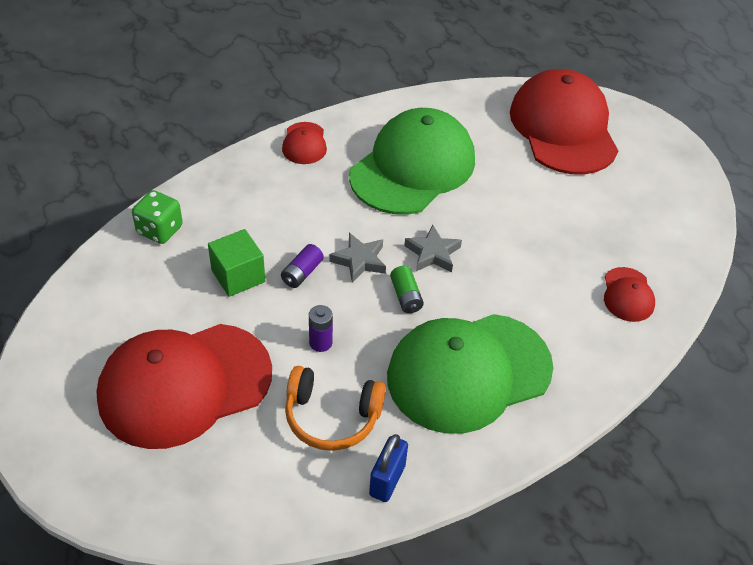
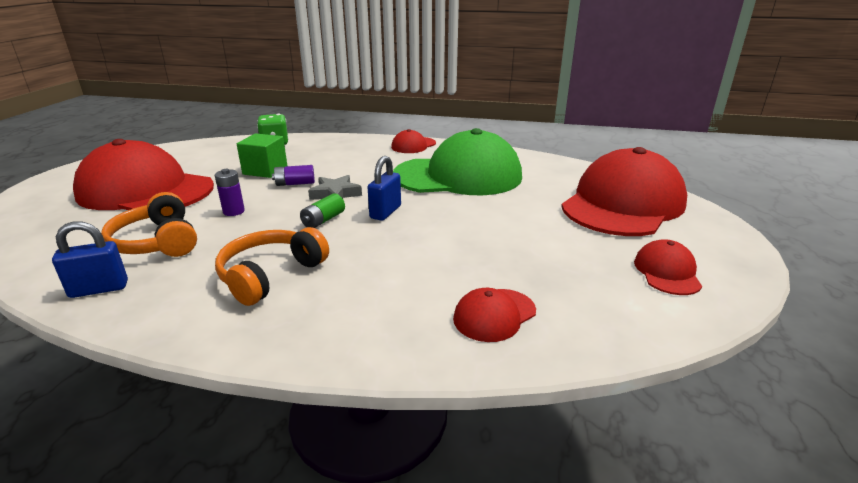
camera: 50 degrees right, 20 degrees down
green cap [387,314,553,434] -> orange headphones [215,227,329,306]
grey star [404,225,462,272] -> blue padlock [368,156,401,221]
none -> red cap [634,239,702,295]

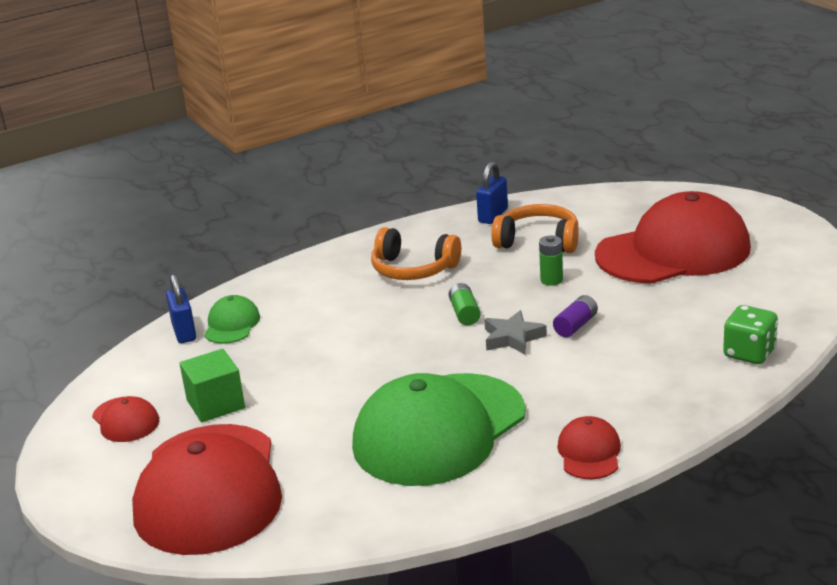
camera: 140 degrees right, 0 degrees up
purple battery [215,169,245,216] -> green battery [539,235,563,286]
orange headphones [215,227,329,306] -> orange headphones turned 120 degrees clockwise [371,227,461,280]
green cube [237,133,287,178] -> green cube moved to [180,349,245,422]
blue padlock [368,156,401,221] -> blue padlock moved to [166,274,196,343]
red cap [453,288,536,342] -> green cap [204,295,260,344]

